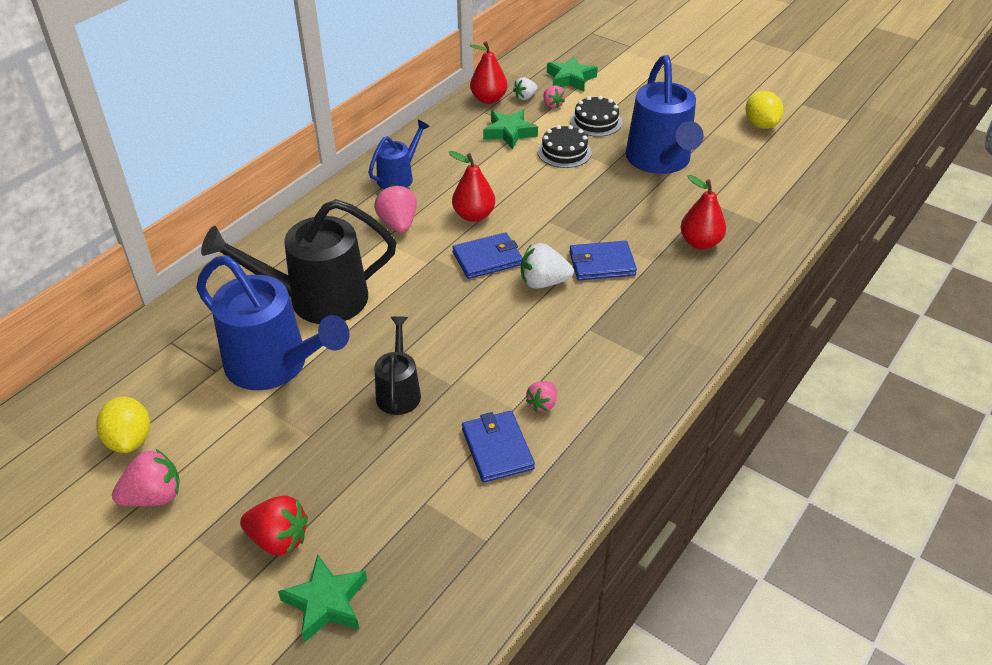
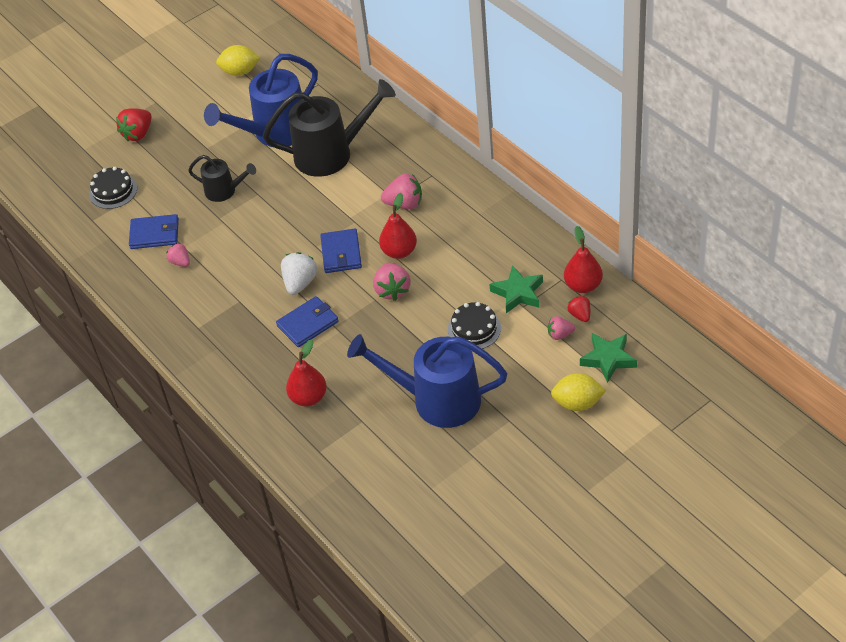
camera: 110 degrees right, 5 degrees up
pink strawberry [112,449,180,507] -> pink strawberry moved to [373,263,411,301]
black watering can [201,199,396,324] -> black watering can turned 75 degrees clockwise [263,79,396,177]
green star [278,554,367,643] -> none
blue watering can [368,120,430,189] -> none
white strawberry [513,77,537,100] -> red strawberry [567,296,590,322]
blue wallet [569,241,637,280] -> blue wallet turned 45 degrees clockwise [276,296,339,347]
black cake [570,96,622,137] -> black cake moved to [89,167,137,209]
yellow lemon [745,91,783,129] -> yellow lemon moved to [551,373,606,411]

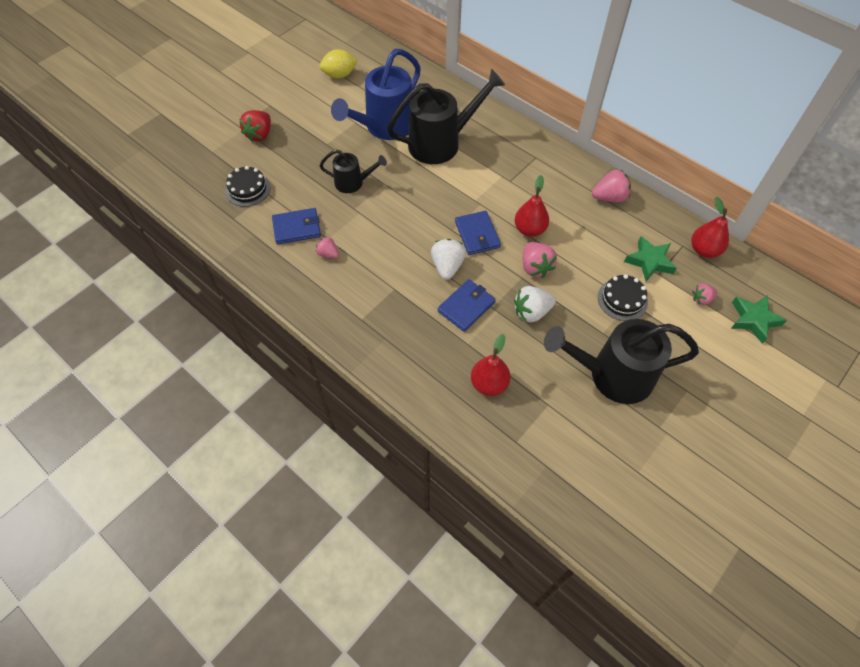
camera: 15 degrees left, 10 degrees up
blue watering can [347,334,507,428] -> black watering can [544,319,699,404]
pink strawberry [381,174,422,209] -> pink strawberry moved to [592,169,631,203]
yellow lemon [551,373,606,411] -> none
red strawberry [567,296,590,322] -> none
none -> white strawberry [514,286,556,323]

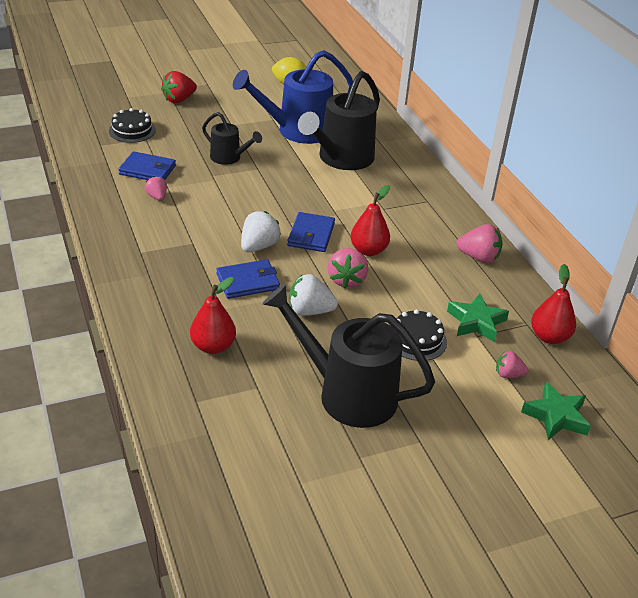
camera: 25 degrees right, 20 degrees down
black watering can [387,69,505,164] -> black watering can turned 120 degrees clockwise [298,71,380,170]

